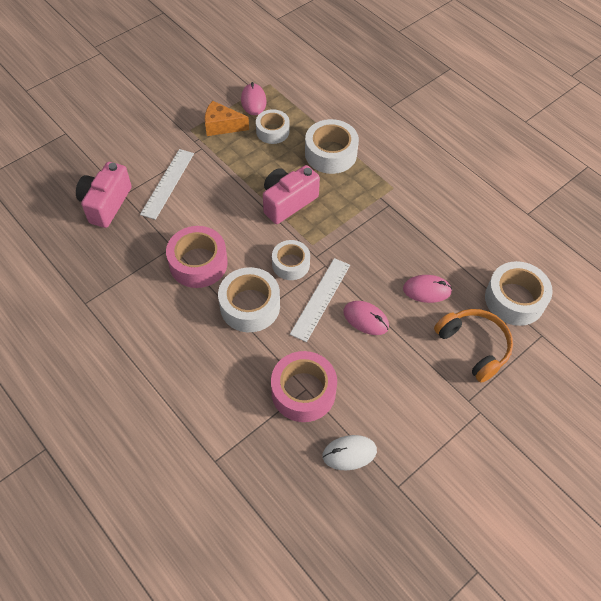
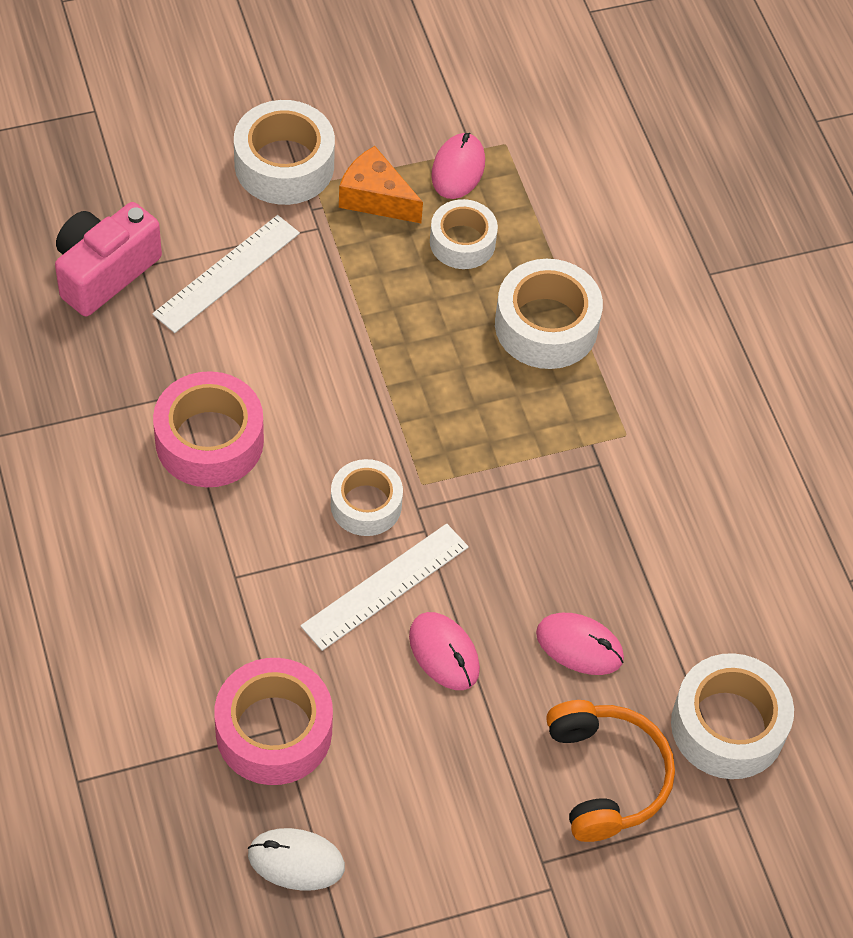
camera: 20 degrees right, 0 degrees up
white tape [218,267,280,332] -> white tape moved to [234,100,335,205]
pink camera [263,165,320,224] -> none

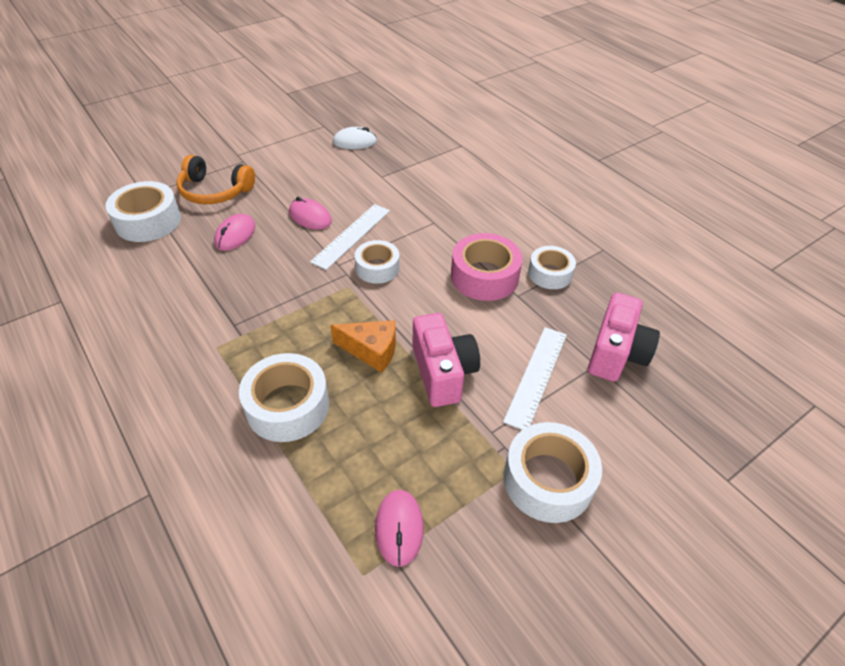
camera: 165 degrees right, 10 degrees down
pink tape [214,658,333,785] -> none
orange cheese [339,146,423,223] -> orange cheese moved to [330,320,396,373]
white tape [430,199,498,269] -> white tape moved to [528,246,576,289]
pink mouse [536,613,624,675] -> pink mouse turned 75 degrees counterclockwise [214,214,255,251]
orange headphones [546,700,675,842] -> orange headphones turned 45 degrees counterclockwise [176,155,255,204]
none -> pink camera [413,313,480,407]

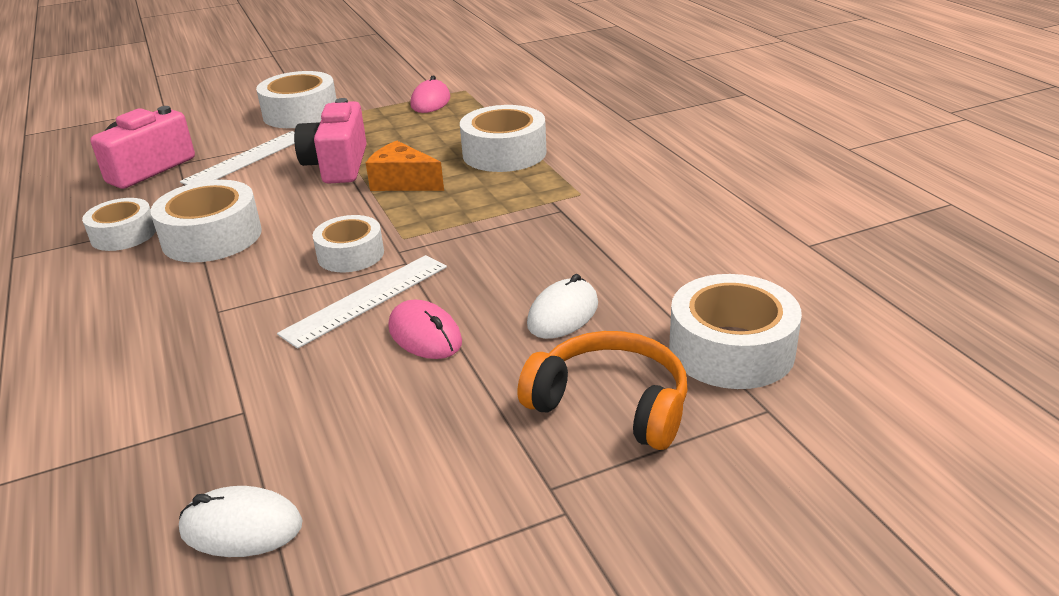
camera: 165 degrees left, 15 degrees down
pink mouse [214,214,255,251] -> white mouse [527,274,598,339]
pink tape [451,233,523,301] -> white tape [150,180,262,263]

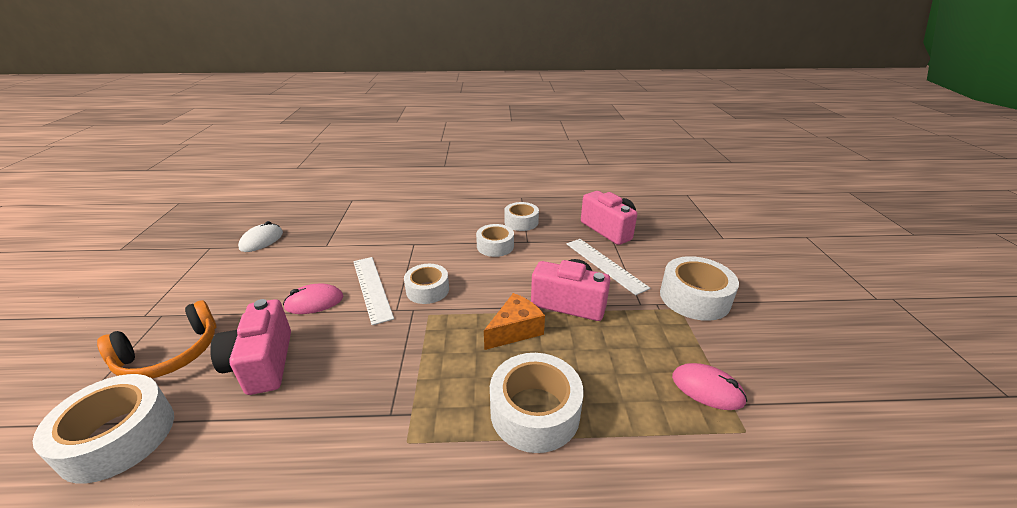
camera: 110 degrees right, 0 degrees up
white tape [150,180,262,263] -> white tape [476,224,514,257], size x0.65
white mouse [527,274,598,339] -> pink camera [210,299,291,395]

